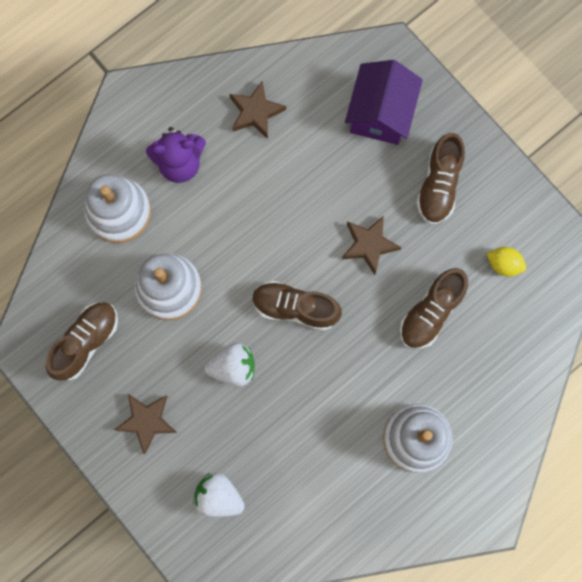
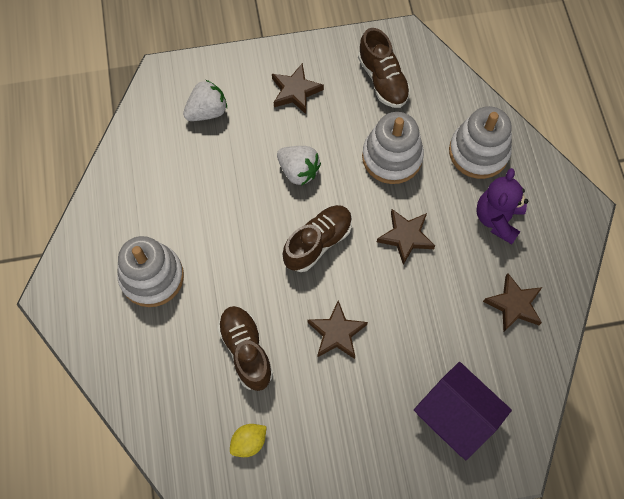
camera: 120 degrees right, 10 degrees down
white strawberry [204,343,255,387] -> white strawberry turned 75 degrees counterclockwise [277,146,321,186]
brown shoe [416,133,465,224] -> none
none -> brown star [377,209,435,265]

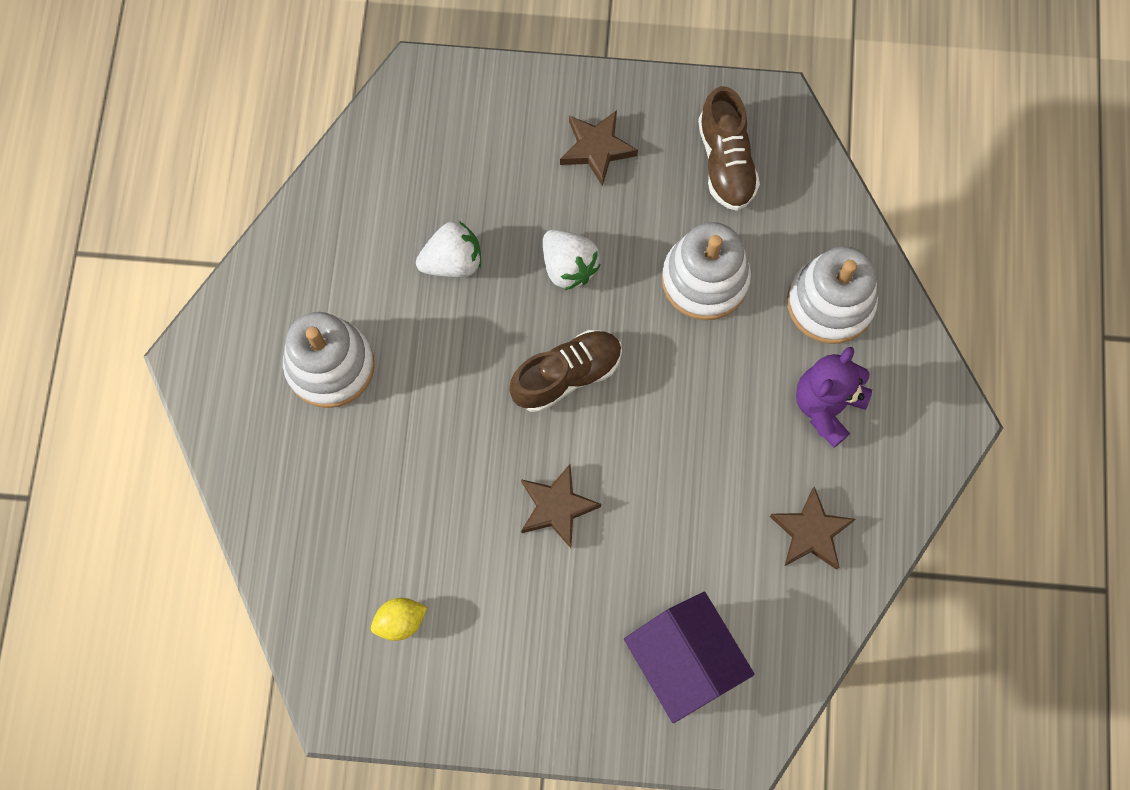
camera: 15 degrees right, 5 degrees up
white strawberry [183,80,227,121] -> white strawberry moved to [416,221,481,278]
brown shoe [217,306,273,391] -> none
brown star [377,209,435,265] -> none

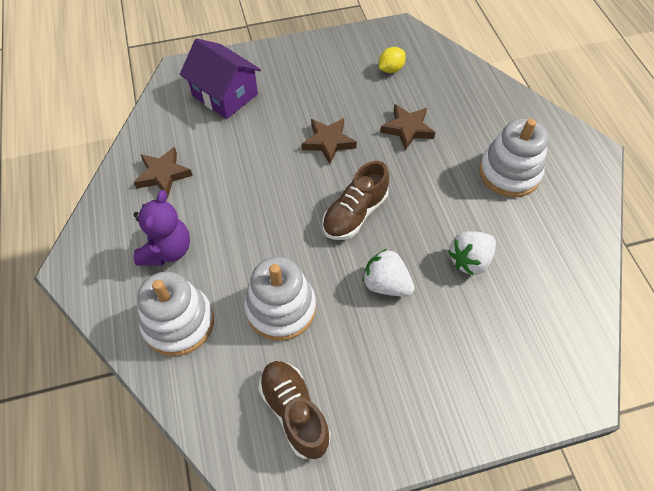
camera: 160 degrees right, 15 degrees down
brown star [560,110,638,186] -> brown star moved to [380,104,436,151]

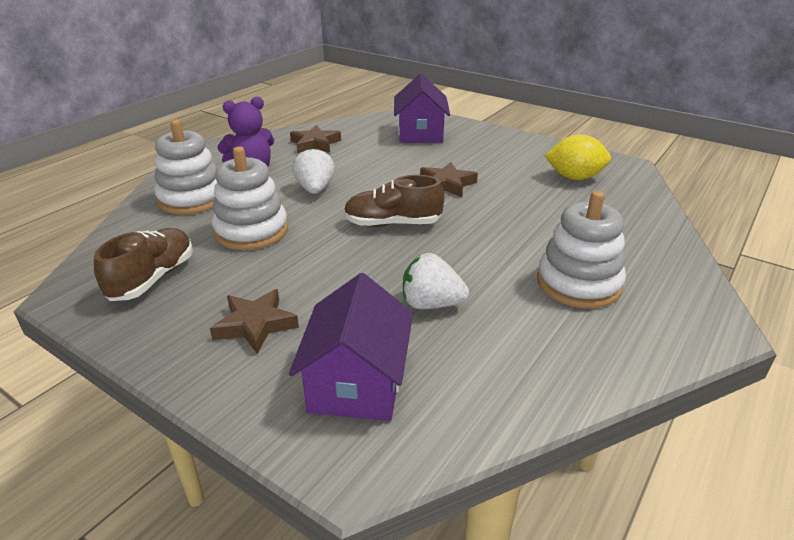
camera: 50 degrees right, 25 degrees down
white strawberry [363,249,415,297] -> white strawberry moved to [292,147,335,194]
yellow lemon [379,47,406,73] -> yellow lemon [544,134,611,180], size x1.61
brown star [380,104,436,151] -> brown star moved to [210,289,299,354]
none -> purple house [289,273,413,421]

